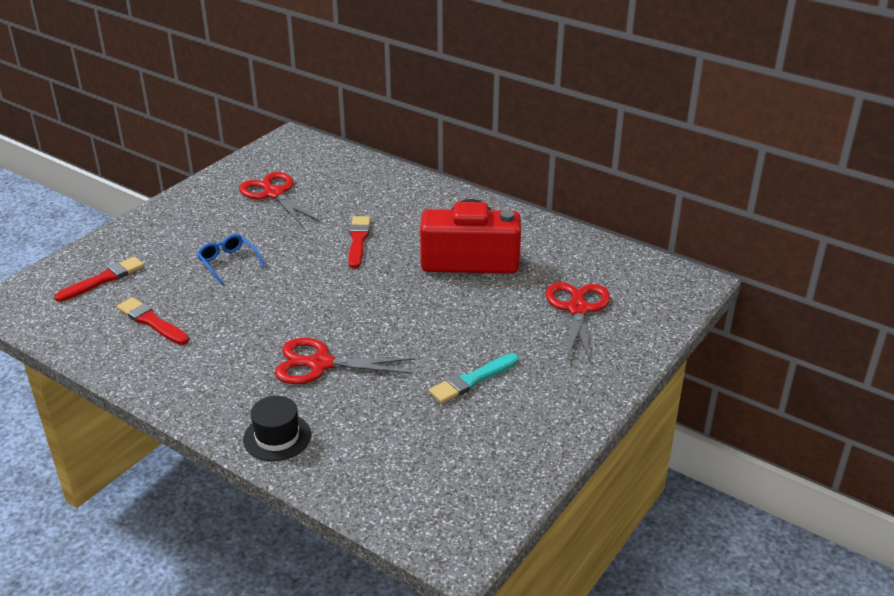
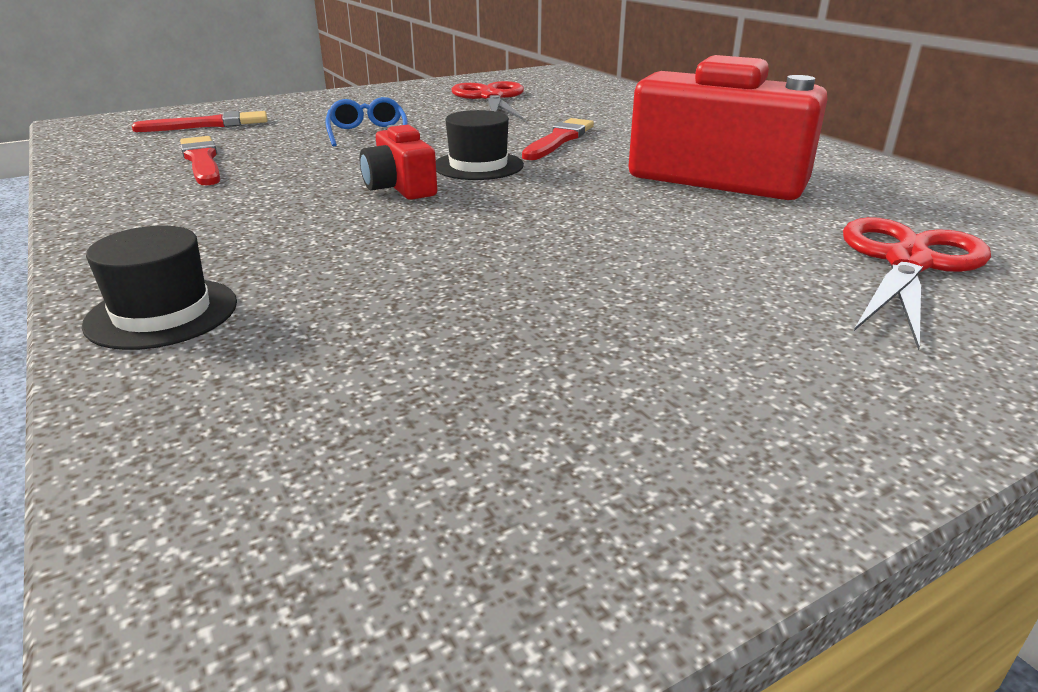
camera: 25 degrees right, 5 degrees down
red scissors [275,338,415,384] -> none
turquoise brush [429,353,519,403] -> none
none -> red camera [360,125,437,200]
none -> black hat [436,110,524,180]

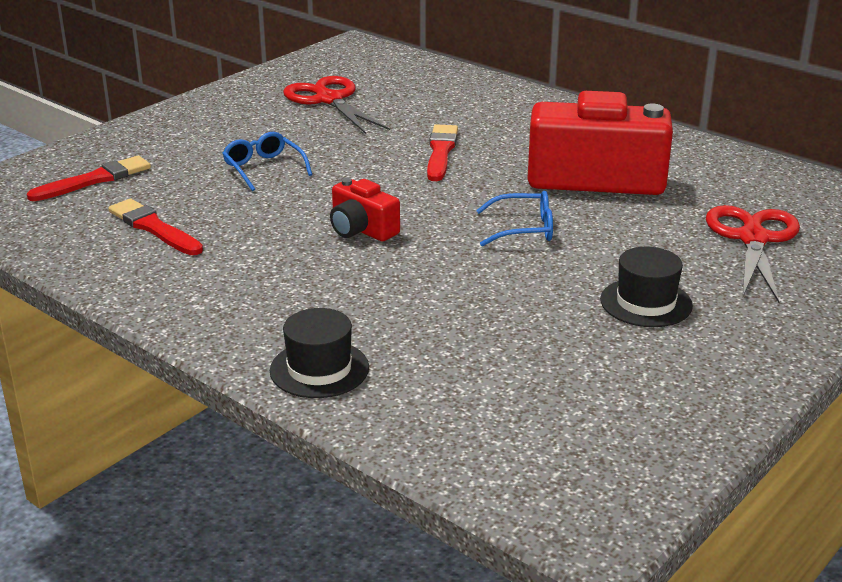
camera: 20 degrees left, 0 degrees up
black hat [436,110,524,180] -> black hat moved to [600,247,693,327]
none -> blue glasses [476,191,553,246]

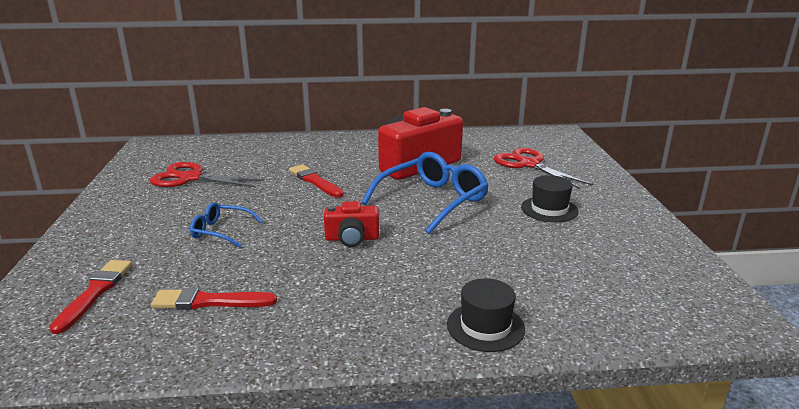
camera: 45 degrees left, 5 degrees down
blue glasses [476,191,553,246] -> blue glasses [362,152,489,234], size x1.86

